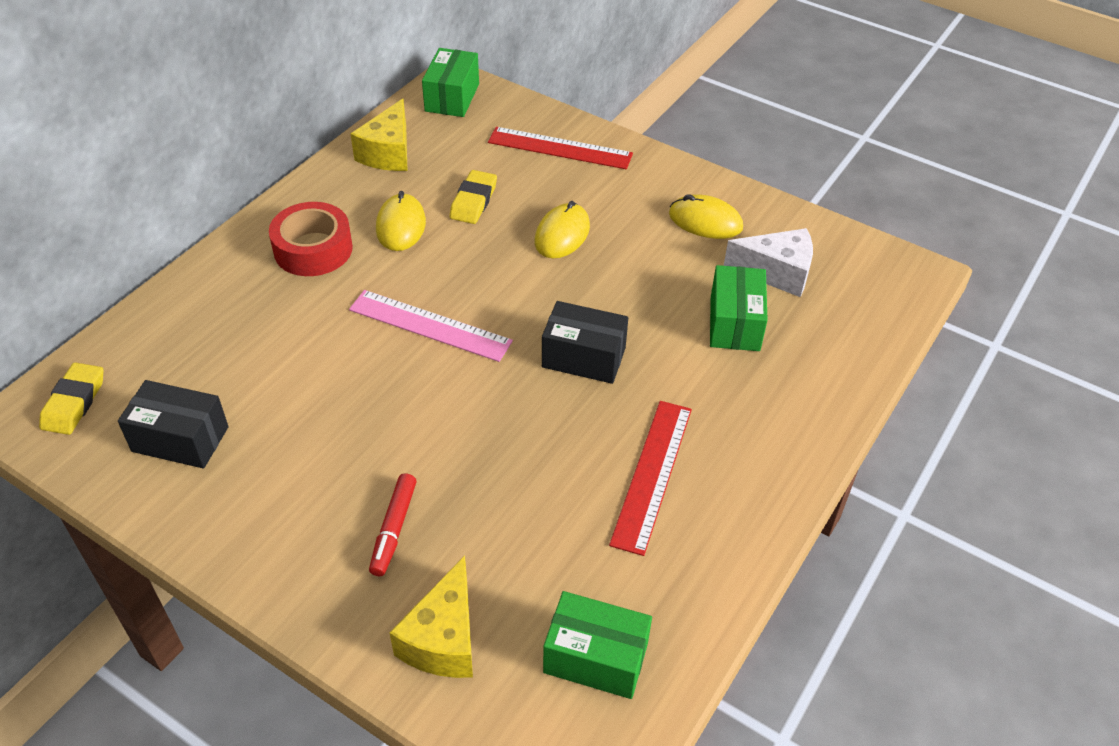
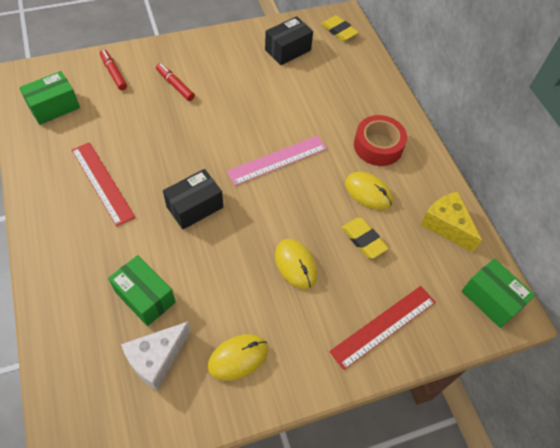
camera: 125 degrees right, 10 degrees up
yellow cheese [389,556,473,678] -> red marker [100,49,127,90]

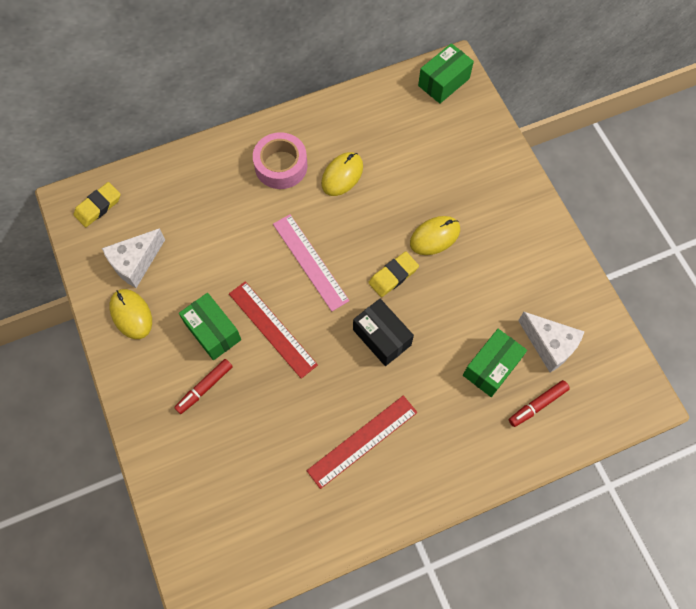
camera: 90 degrees left, 10 degrees up
green box [19,71,80,125] -> green box moved to [179,293,241,360]
red marker [100,49,127,90] -> red marker moved to [509,380,570,427]
yellow mouse [208,334,268,381] -> yellow mouse moved to [109,289,152,339]
black box [265,16,313,65] -> white cheese [102,228,165,288]
red ruler [329,286,435,370] -> red ruler moved to [229,281,318,379]
yellow eraser [342,218,389,259] -> yellow eraser moved to [368,251,419,297]
red tape [354,115,407,166] -> pink tape [253,132,307,189]
yellow cheese [420,192,482,252] -> none

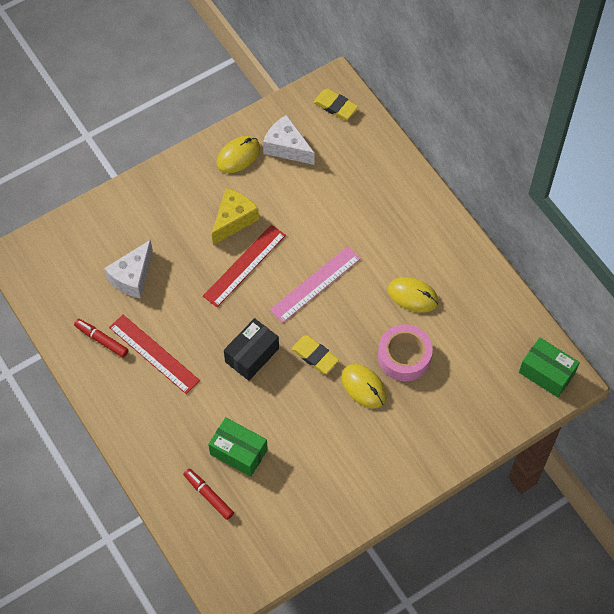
camera: 80 degrees right, 5 degrees down
red marker [174,359,233,414] -> red marker moved to [74,319,129,358]
green box [179,293,241,360] -> yellow cheese [212,188,259,245]
pink tape [253,132,307,189] -> pink tape moved to [378,324,433,381]
white cheese [518,312,585,372] -> white cheese moved to [104,240,153,299]

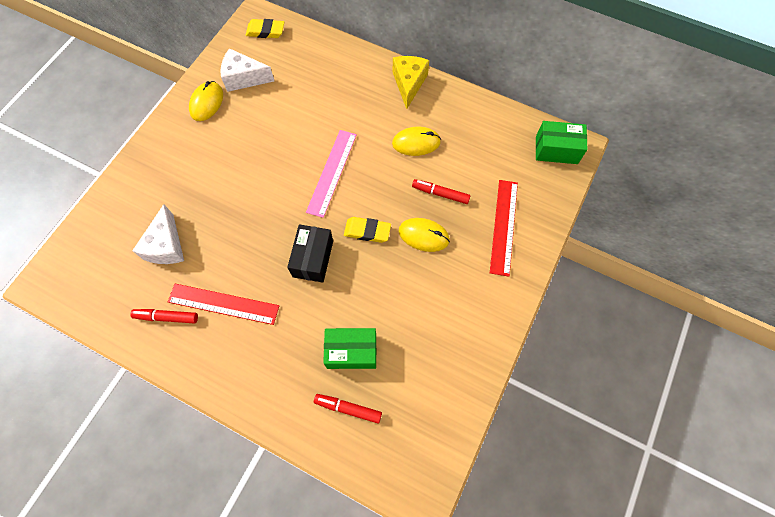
camera: 30 degrees left, 5 degrees up
red ruler [203,225,286,307] -> red ruler moved to [490,180,518,277]
yellow cheese [212,188,259,245] -> yellow cheese moved to [393,56,429,109]
pink tape [378,324,433,381] -> red marker [412,179,471,204]

